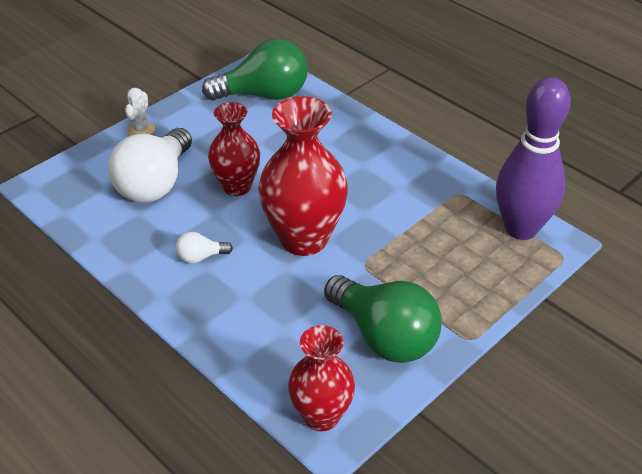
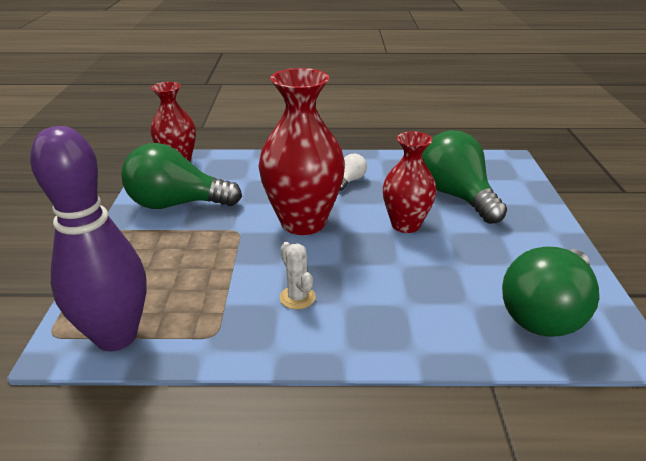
camera: 135 degrees right, 10 degrees down
white light bulb [108,128,192,203] -> green light bulb [422,130,507,224]
white cactus [125,88,155,136] -> white cactus moved to [280,242,316,310]

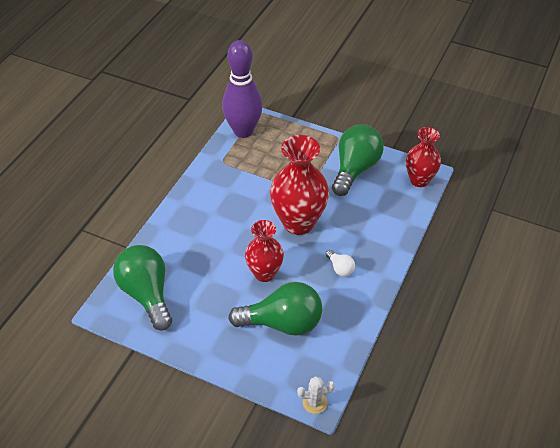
camera: 115 degrees right, 15 degrees up
white cactus [280,242,316,310] -> white cactus moved to [297,376,335,414]

